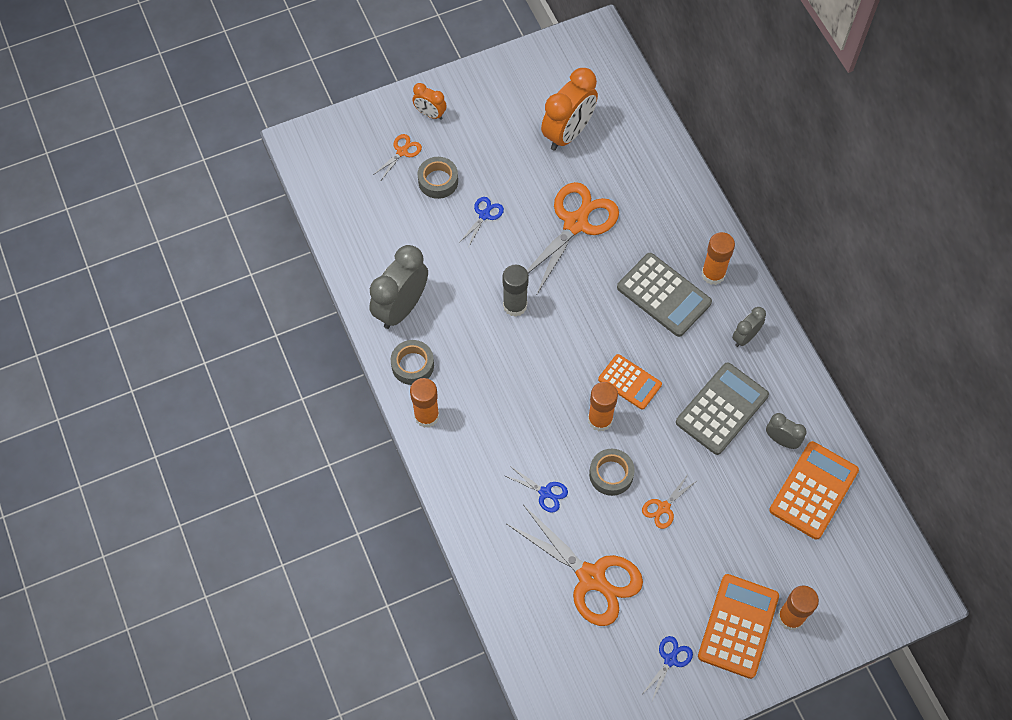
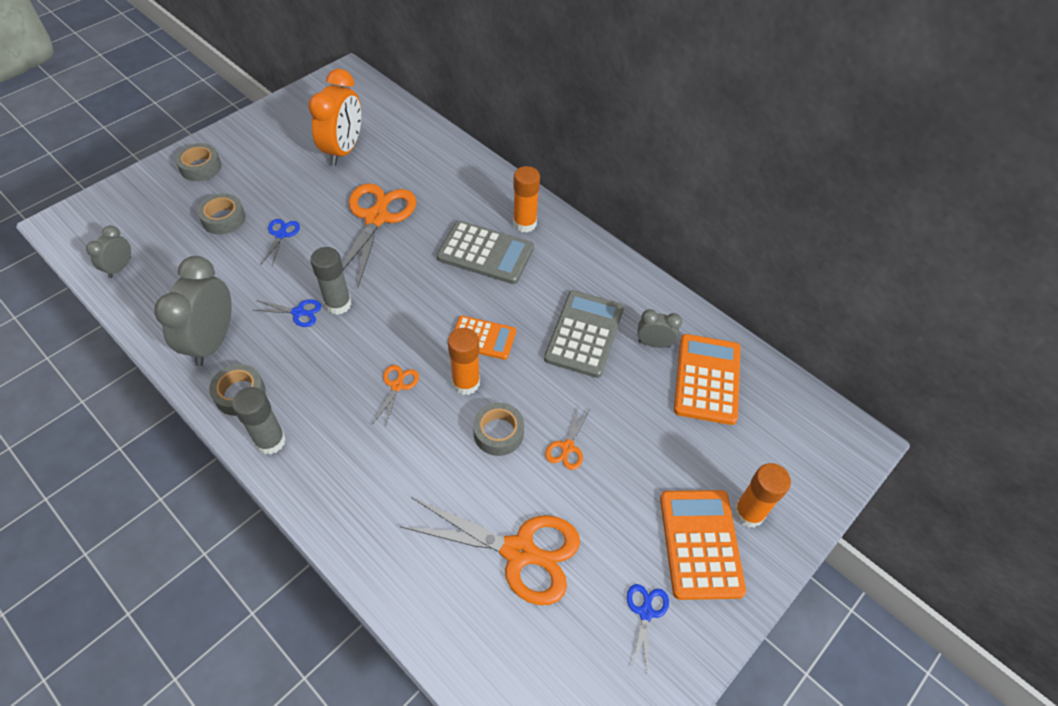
camera: 25 degrees left, 10 degrees down
orange scissors [373,134,422,180] -> orange scissors moved to [373,365,419,427]
orange glue stick [410,378,439,428] -> grey glue stick [232,387,286,454]
orange clock [413,83,447,120] -> grey tape [175,143,222,181]
blue scissors [506,467,568,513] -> blue scissors moved to [253,299,321,327]
grey clock [732,307,766,347] -> grey clock moved to [86,226,131,278]

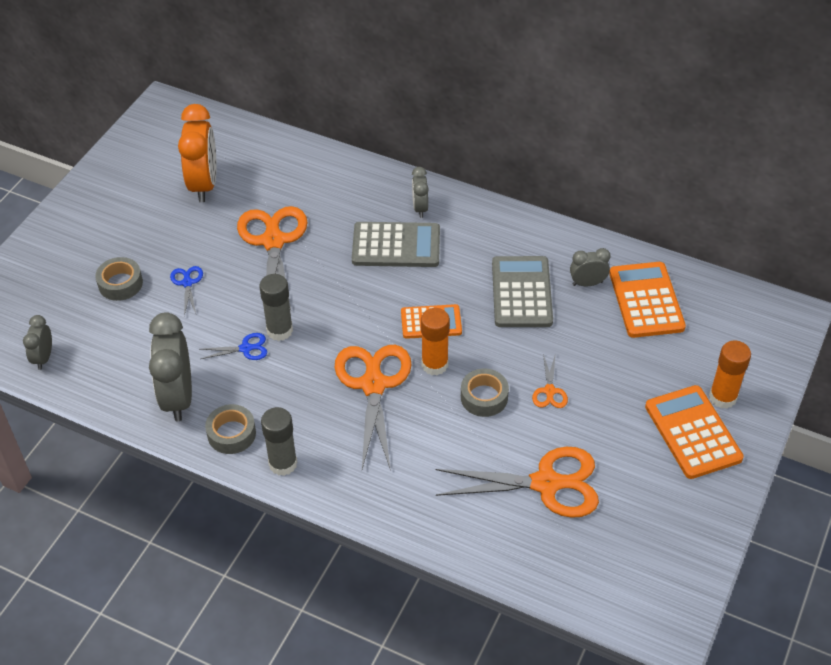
camera: 15 degrees left, 5 degrees down
grey tape [175,143,222,181] -> none
orange scissors [373,365,419,427] -> orange scissors [335,345,412,471], size x2.21
orange glue stick [513,166,540,233] -> grey clock [412,167,429,218]
blue scissors [627,584,669,671] -> none

